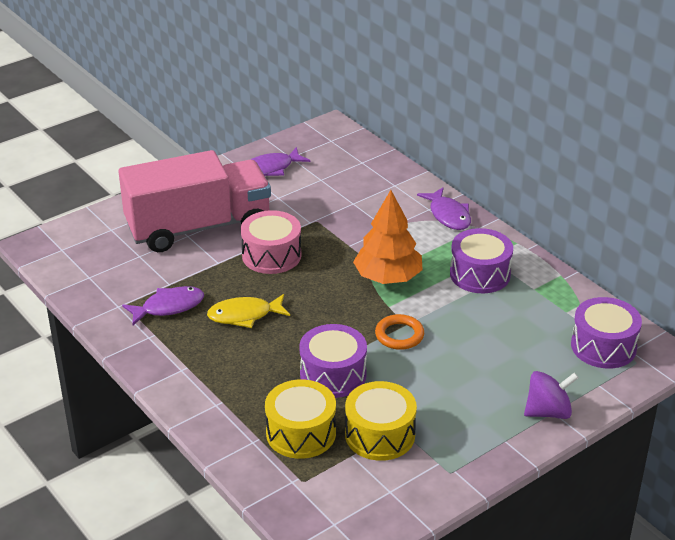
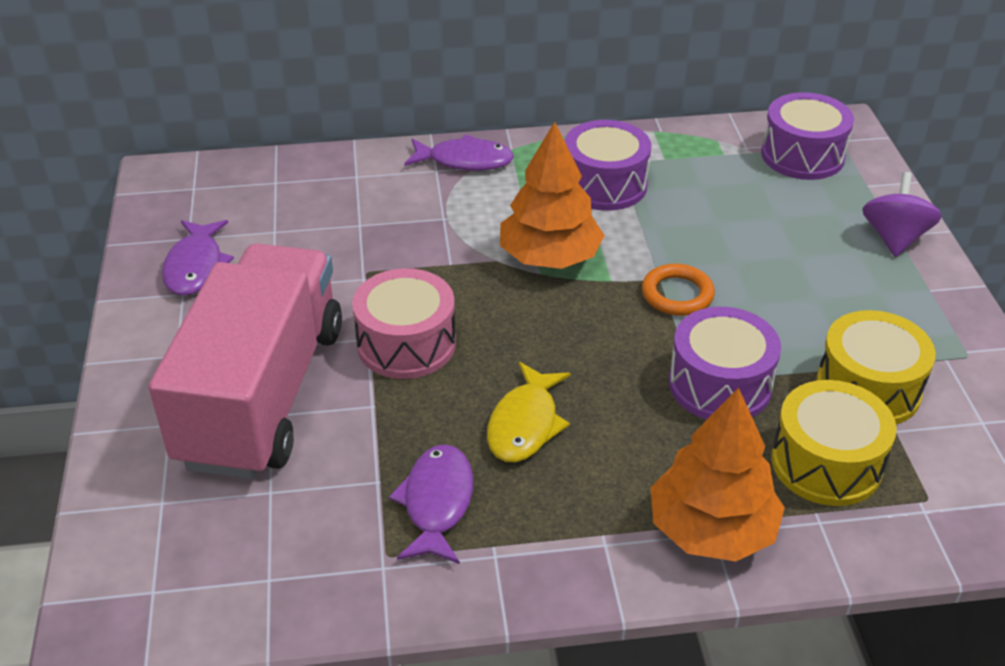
camera: 60 degrees left, 5 degrees up
none -> orange tree [650,388,785,562]

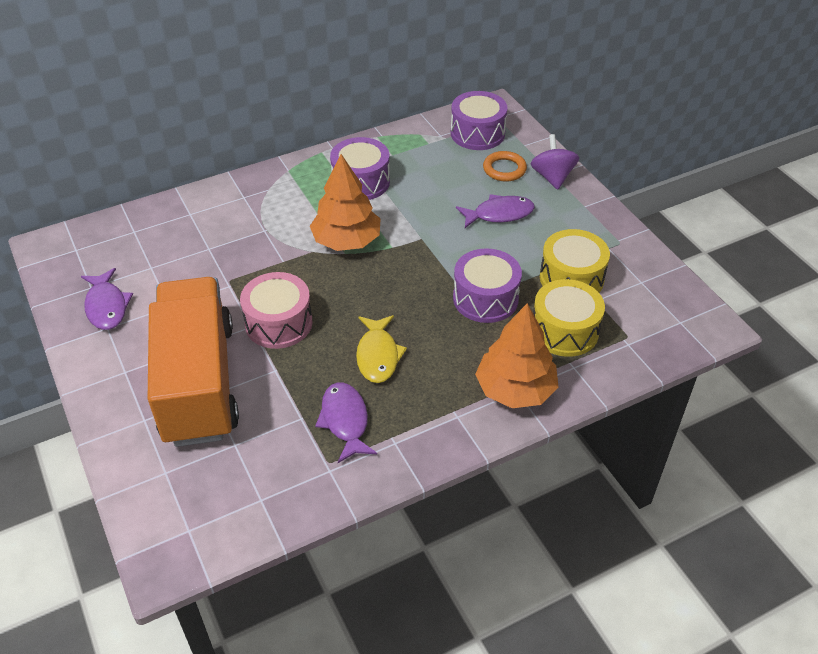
camera: 20 degrees left, 5 degrees up
pink truck [149,244,342,479] -> orange truck [148,277,239,447]
purple fish [404,134,514,171] -> purple fish moved to [456,194,535,228]
orange ring [642,264,715,316] -> orange ring moved to [483,151,527,182]

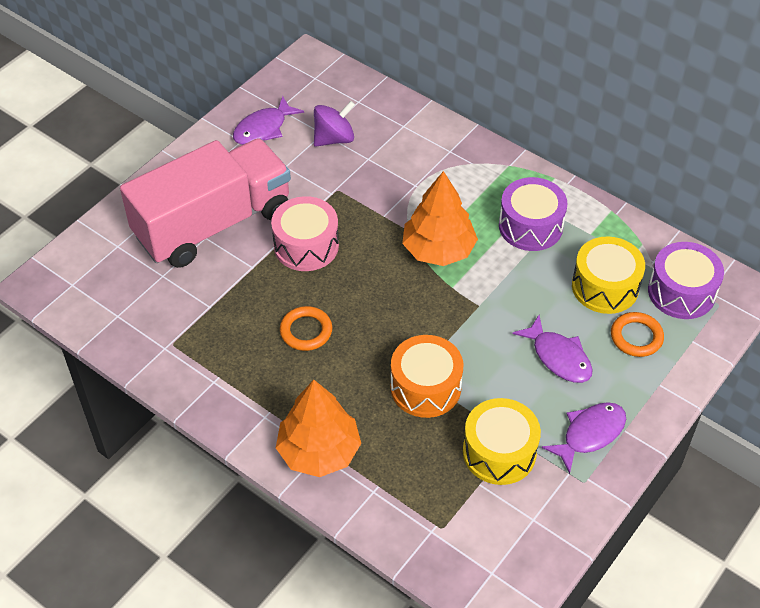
camera: 65 degrees right, 5 degrees up
orange truck [148,277,239,447] -> pink truck [120,138,291,268]
purple fish [315,382,377,463] -> purple fish moved to [542,402,626,474]
yellow fish [356,315,407,383] -> orange ring [280,306,332,351]
purple drum [453,248,522,323] -> orange drum [390,335,463,418]
purple spinning top [531,134,579,190] -> purple spinning top moved to [314,101,355,147]
yellow drum [533,279,605,357] -> yellow drum moved to [572,236,645,314]

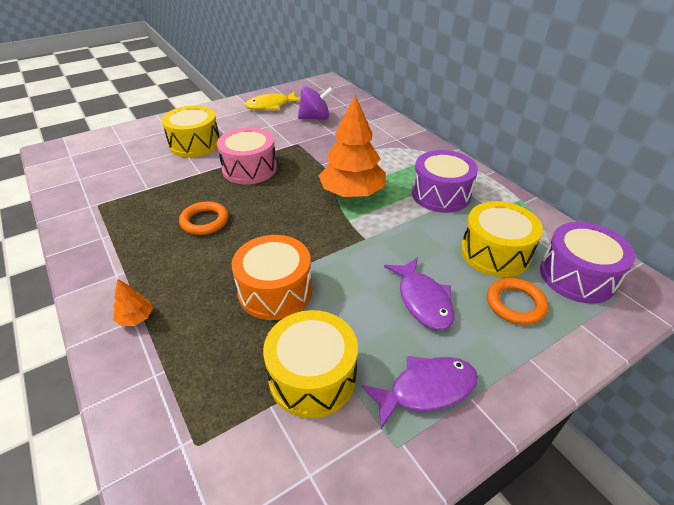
camera: 20 degrees right, 10 degrees down
pink truck [120,138,291,268] -> yellow drum [162,106,220,157]
purple fish [233,96,304,145] -> yellow fish [245,91,300,110]
orange tree [276,380,361,477] -> orange tree [113,279,153,326], size x0.42

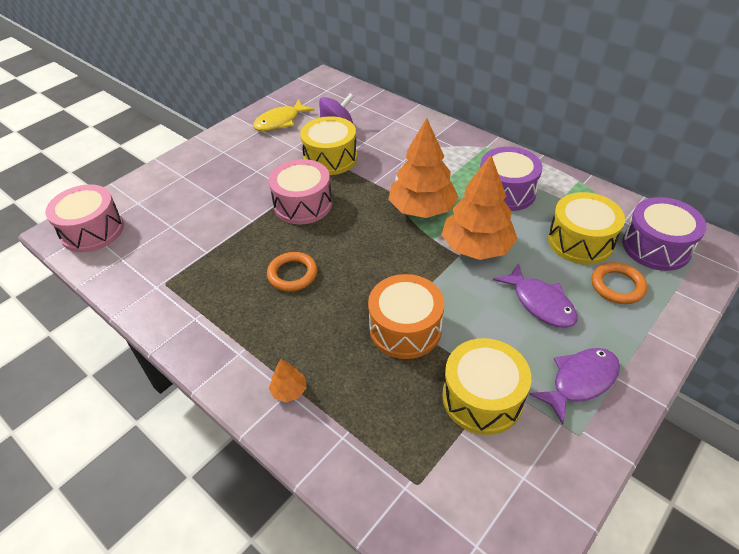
camera: 15 degrees left, 5 degrees up
yellow drum [162,106,220,157] -> yellow drum moved to [300,116,357,175]
none -> pink drum [45,184,124,253]
none -> orange tree [441,155,518,260]

